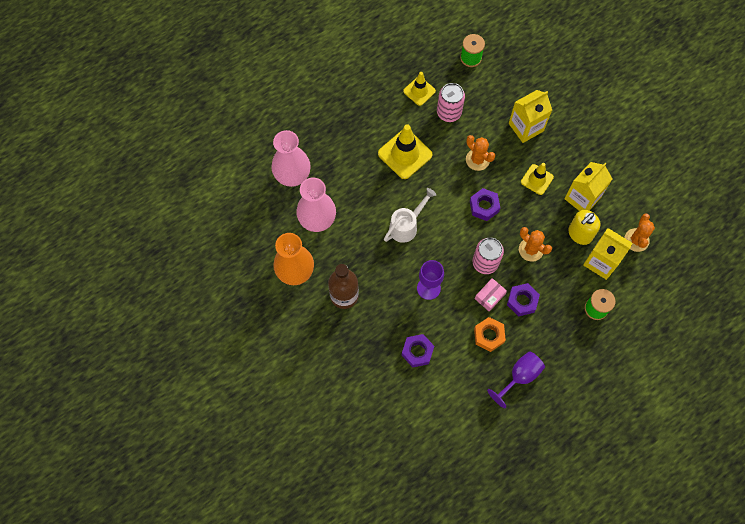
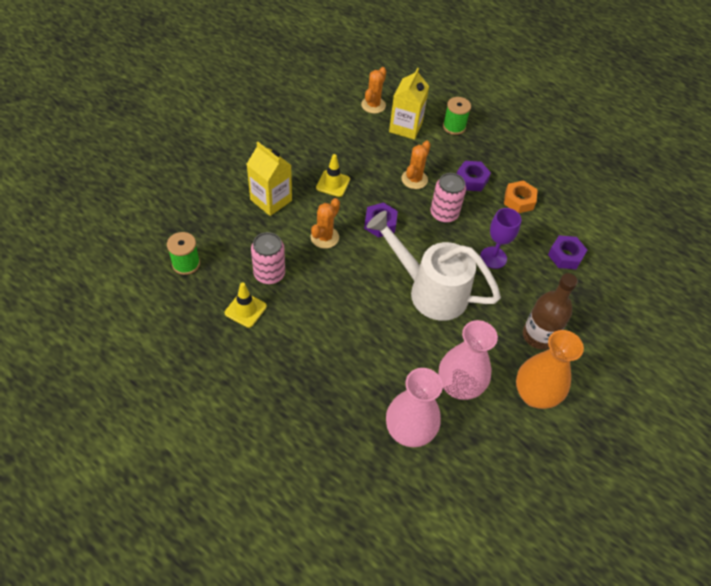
camera: 110 degrees left, 15 degrees down
yellow traffic cone [378,124,433,179] -> none
white watering can [384,188,436,243] -> white watering can [367,211,501,321], size x1.73
pink box [475,278,507,312] -> none
purple goblet [487,351,545,408] -> none
yellow carton [564,162,612,211] -> none
yellow soap dispenser [568,210,601,245] -> none
orange cactus [624,213,655,252] -> orange cactus turned 60 degrees counterclockwise [361,67,387,114]

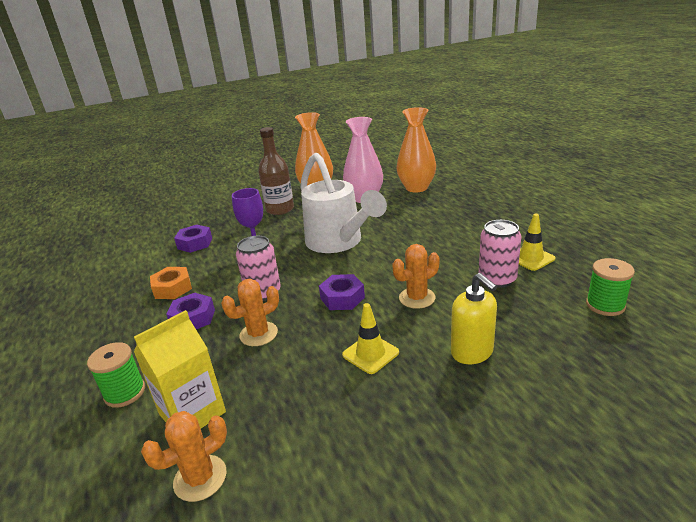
camera: 145 degrees left, 25 degrees down
yellow carton [247,142,292,216] -> yellow soap dispenser [451,273,497,364]
pink vase [386,368,443,447] -> orange vase [397,107,436,192]

